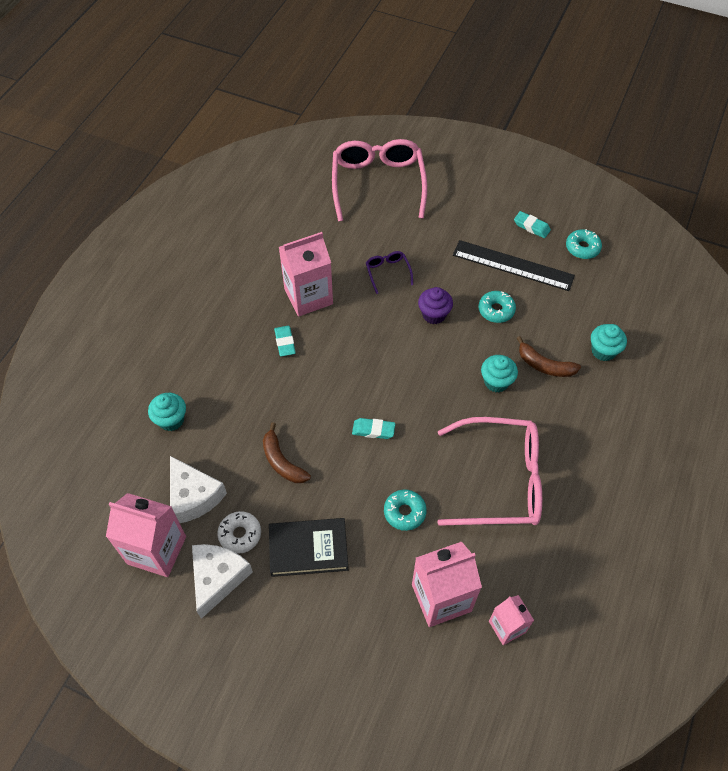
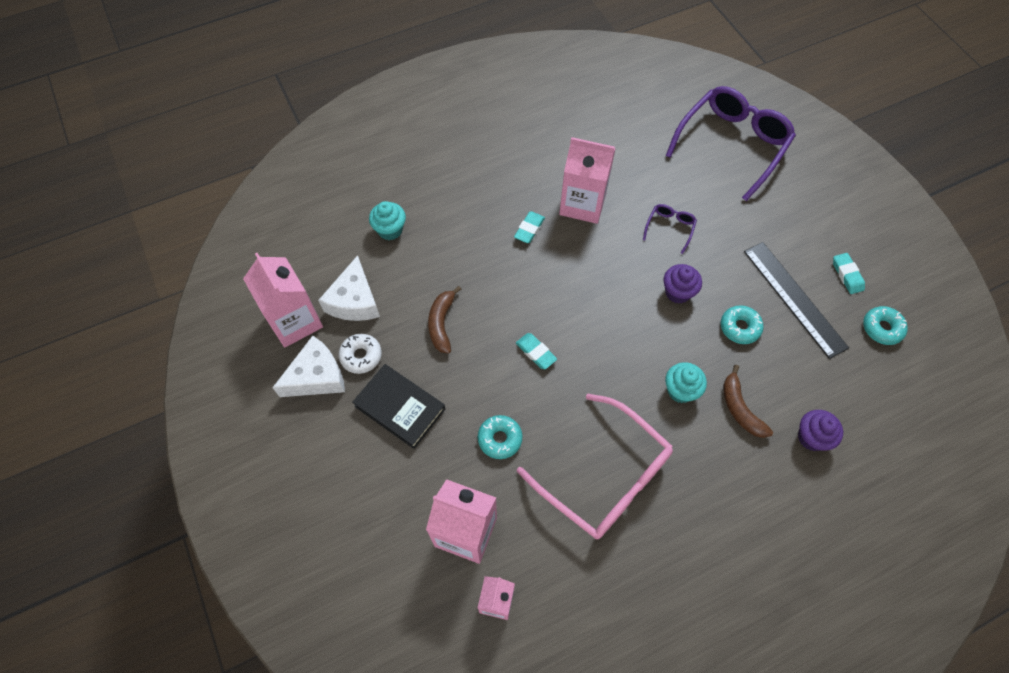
camera: 40 degrees right, 5 degrees up
pink glasses [332,139,427,221] -> purple glasses [666,86,796,201]
turquoise cupcake [591,324,627,361] -> purple cupcake [798,410,843,451]

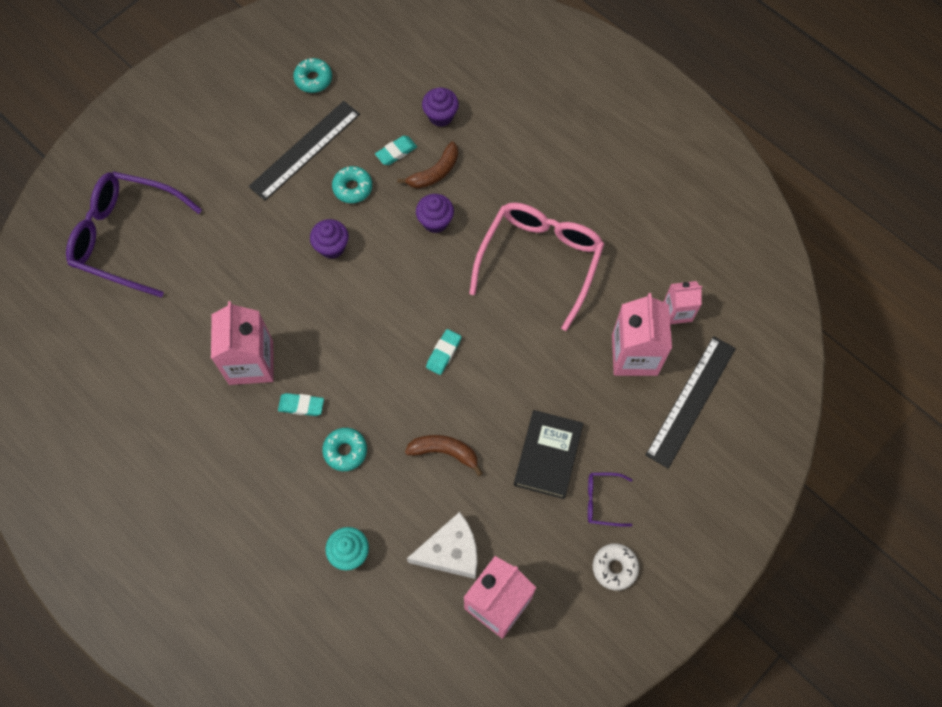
camera: 110 degrees left, 5 degrees up
white cheese [272,336,345,397] -> none
white donut [339,334,382,374] -> white donut moved to [593,543,639,590]
brown banana [428,286,461,353] -> brown banana turned 150 degrees counterclockwise [405,435,483,476]
turquoise donut [478,415,522,459] -> turquoise donut moved to [322,428,367,471]
purple glasses [643,204,697,254] -> purple glasses moved to [588,473,633,527]
turquoise cupcake [665,362,707,403] -> purple cupcake [416,194,454,233]
turquoise eraser [833,253,865,294] -> turquoise eraser moved to [375,136,417,165]
none -> black ruler [645,336,736,468]

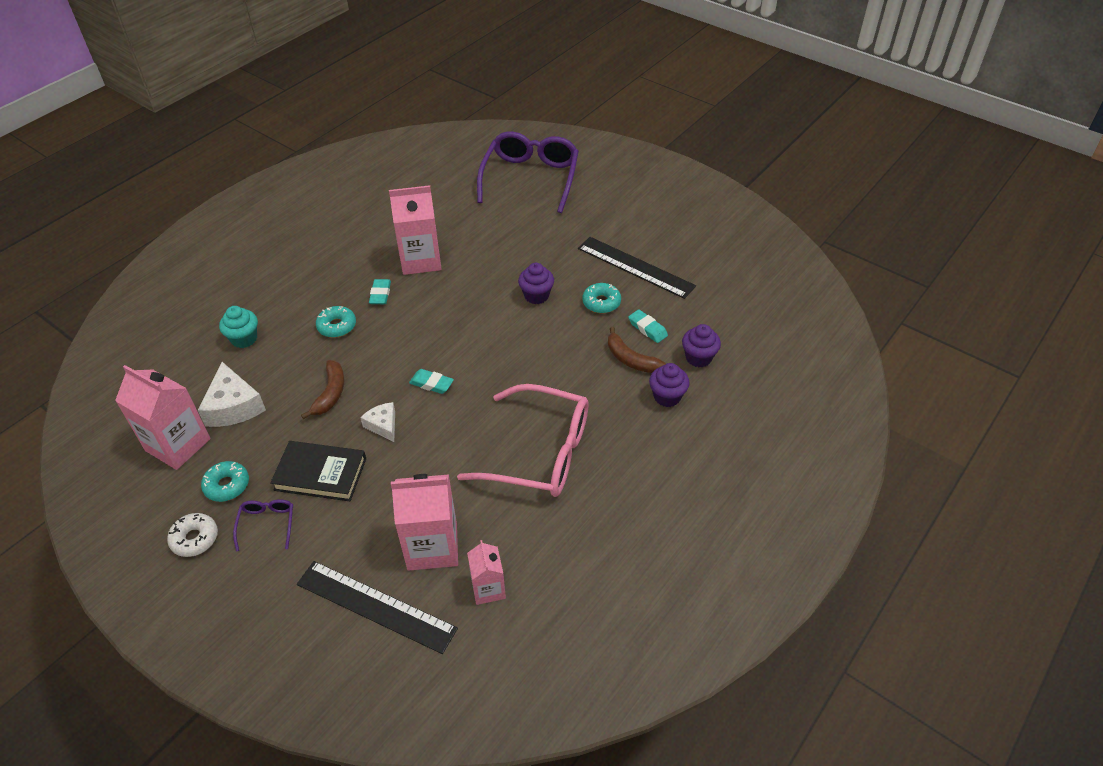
camera: 85 degrees right, 20 degrees down
turquoise donut [293,58,332,93] -> turquoise donut moved to [201,461,249,502]
purple cupcake [416,194,454,233] -> purple cupcake moved to [649,363,689,407]
none -> white cheese [360,402,395,442]

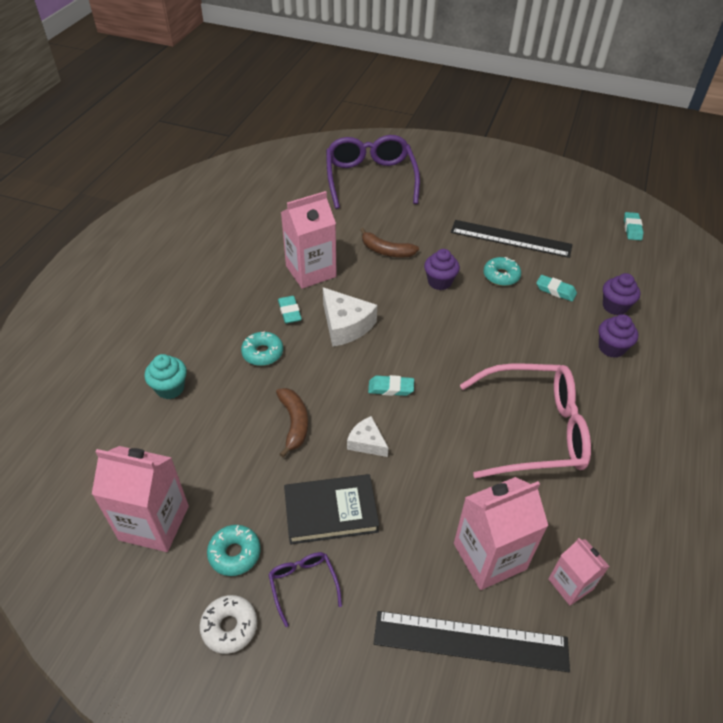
camera: 20 degrees left, 0 degrees up
white cheese [198,362,266,427] -> white cheese moved to [323,287,377,347]
brown banana [608,327,666,373] -> brown banana moved to [360,228,419,257]
none -> turquoise eraser [624,212,643,240]

